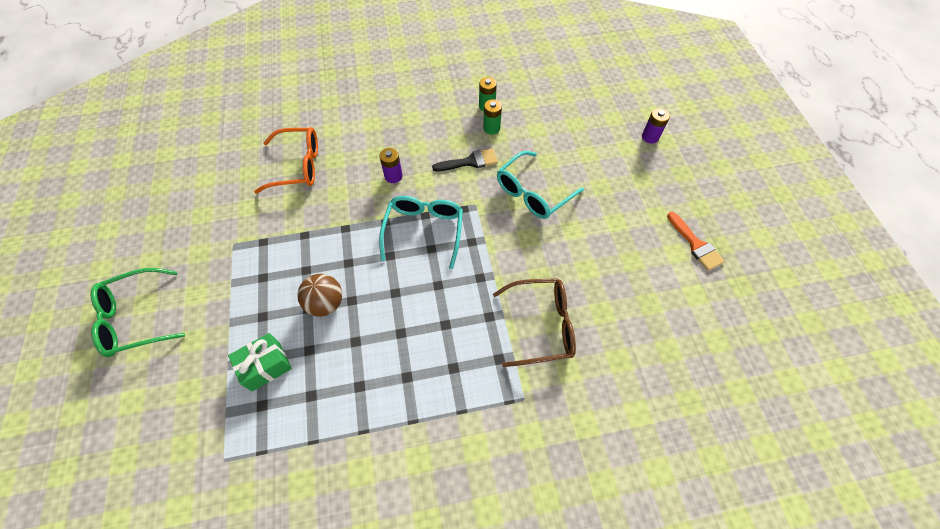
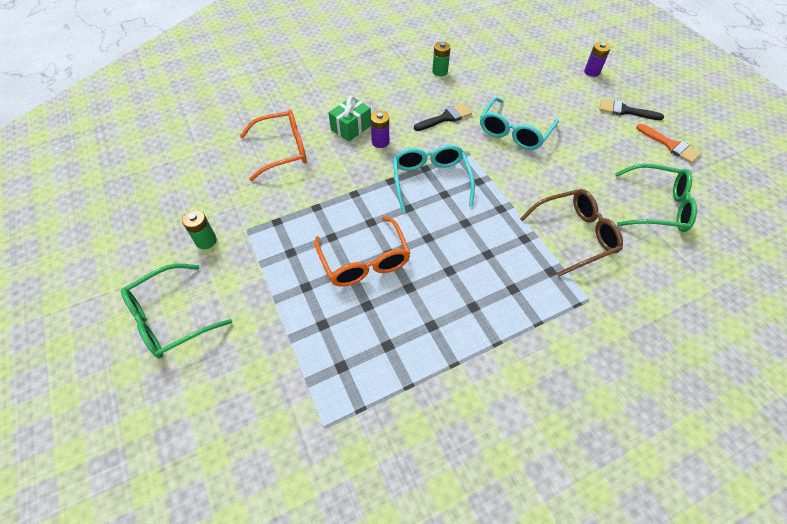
camera: 15 degrees left, 5 degrees down
green gift [228,333,292,391] -> green gift moved to [328,96,371,142]
brown ball [297,274,342,317] -> orange glasses [314,216,410,287]
green battery [483,99,502,135] -> green battery moved to [182,210,217,249]
none -> black brush [599,98,664,120]
none -> green glasses [615,164,697,232]

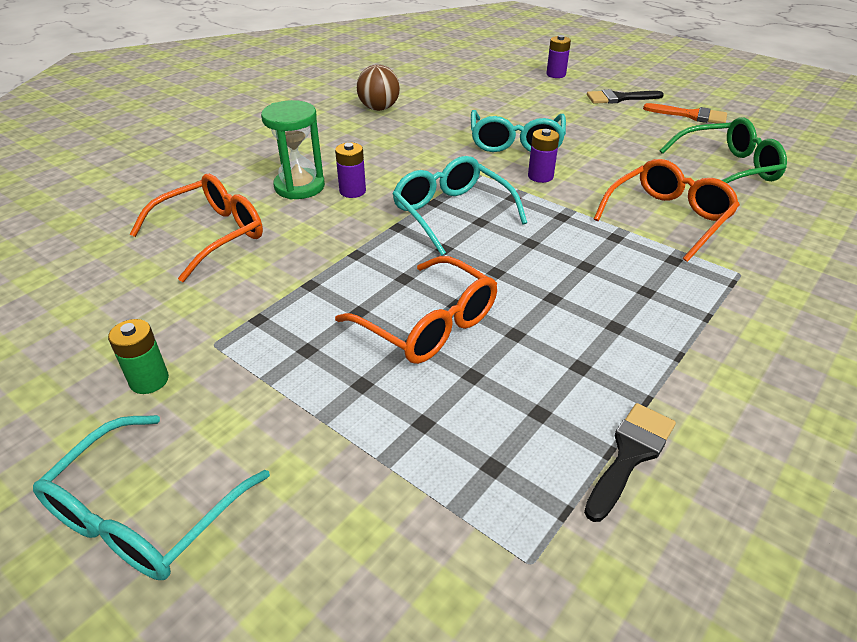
camera: 25 degrees left, 15 degrees down
green glasses [121,263,232,359] -> turquoise glasses [33,415,270,580]
green gift [328,96,371,142] -> green hourglass [261,100,325,199]
black brush [414,103,472,131] -> black brush moved to [584,403,676,522]
green battery [432,42,451,76] -> brown ball [357,65,400,111]
brown glasses [520,189,623,277] -> orange glasses [594,159,740,262]
none -> purple battery [528,129,559,183]

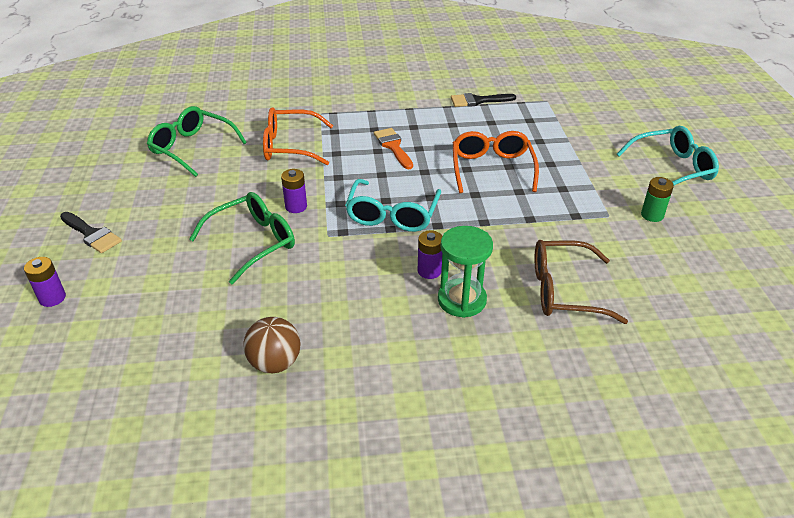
camera: 135 degrees left, 0 degrees up
orange glasses [130,174,263,282] -> brown glasses [535,240,628,324]
turquoise glasses [471,110,566,152] -> green glasses [189,192,295,284]
orange brush [643,103,727,124] -> orange brush moved to [374,128,413,169]

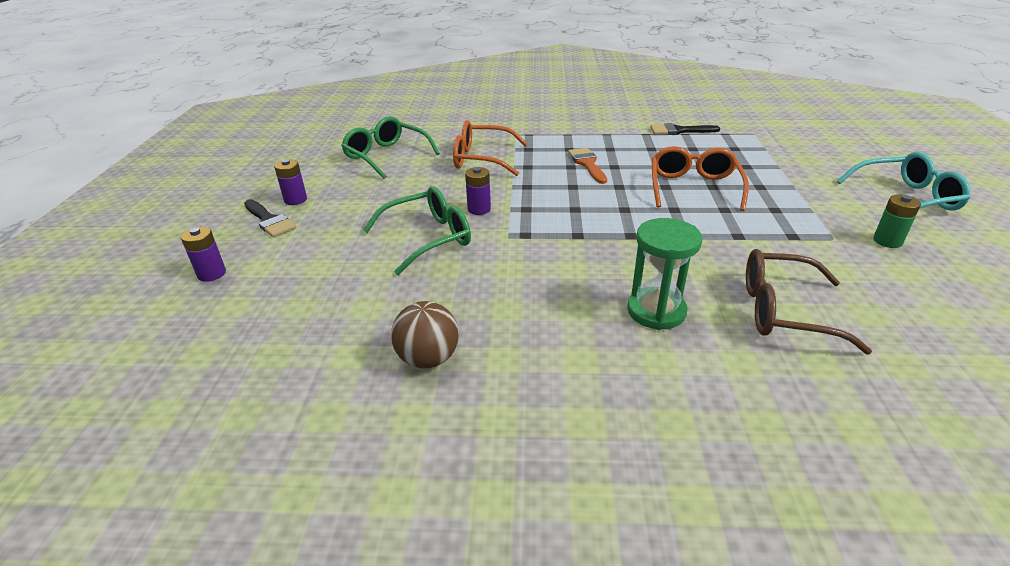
camera: 10 degrees right, 5 degrees down
turquoise glasses [345,179,441,232] -> none
purple battery [418,230,442,279] -> purple battery moved to [274,159,307,205]

